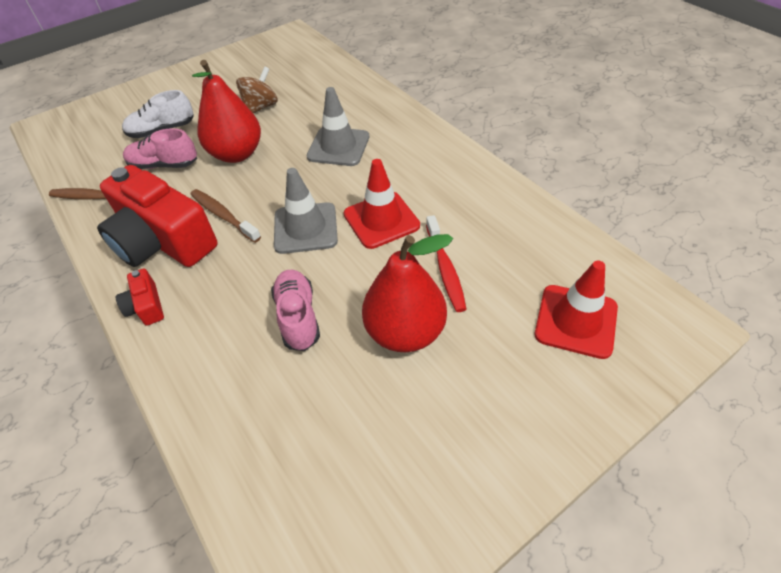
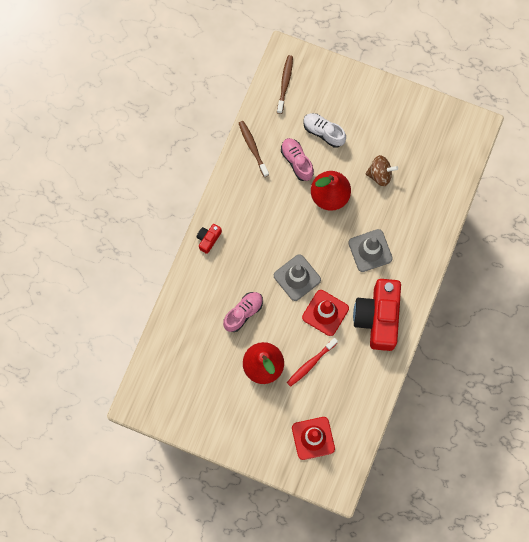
camera: 55 degrees right, 25 degrees up
red camera [97,165,218,267] -> red camera moved to [353,279,401,351]
brown toothbrush [190,189,261,243] -> brown toothbrush moved to [277,55,293,114]

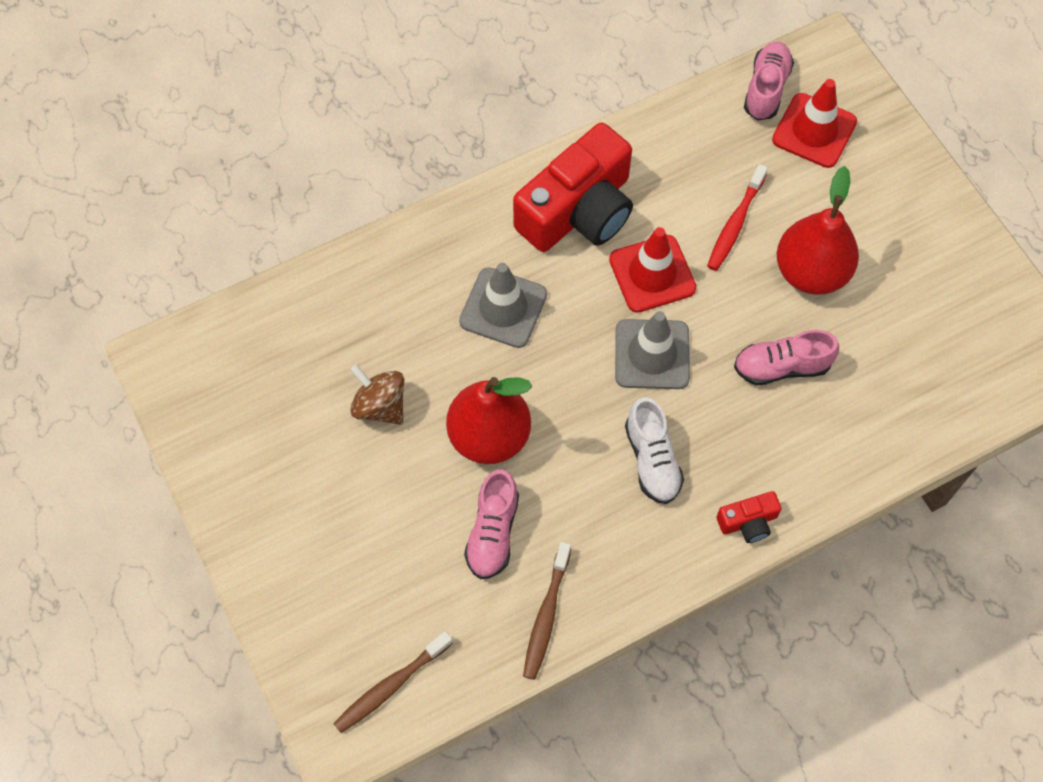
camera: 140 degrees left, 10 degrees down
red toothbrush [287,338,338,387] -> red toothbrush turned 120 degrees clockwise [707,164,768,271]
white shoe [303,113,346,148] -> white shoe moved to [625,397,684,504]
none -> pink shoe [744,42,794,120]

